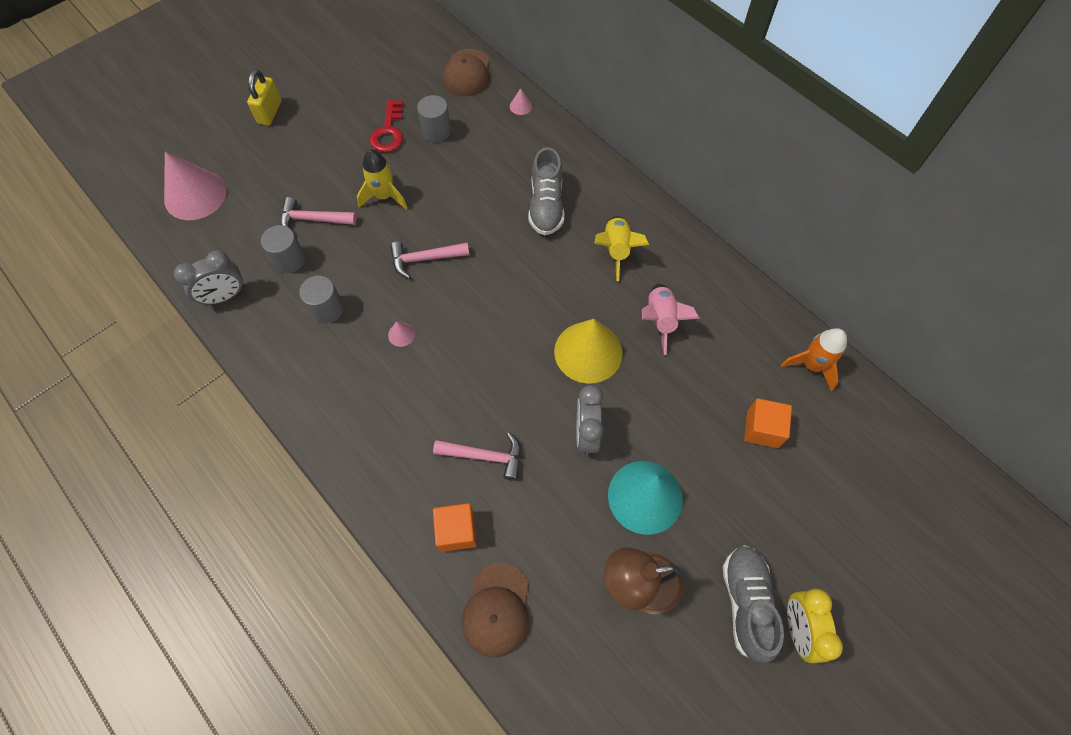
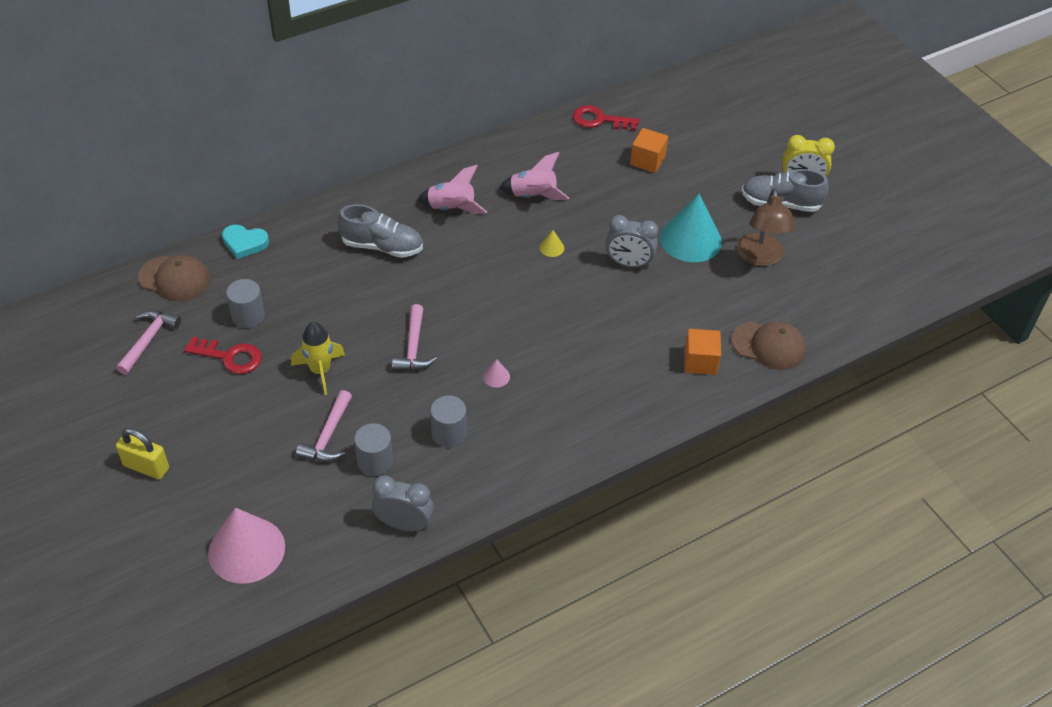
camera: 80 degrees left, 15 degrees down
grey clock [174,250,245,305] -> grey clock turned 60 degrees counterclockwise [372,475,434,531]
pink hammer [433,432,521,481] -> pink hammer moved to [116,310,181,375]
pink cone [510,88,532,115] -> turquoise heart [222,225,269,259]
yellow cone [554,319,623,384] -> yellow cone [539,230,564,257], size x0.40
yellow rocket [594,216,649,281] -> pink rocket [417,165,487,214]
orange rocket [781,328,847,391] -> red key [573,105,639,131]

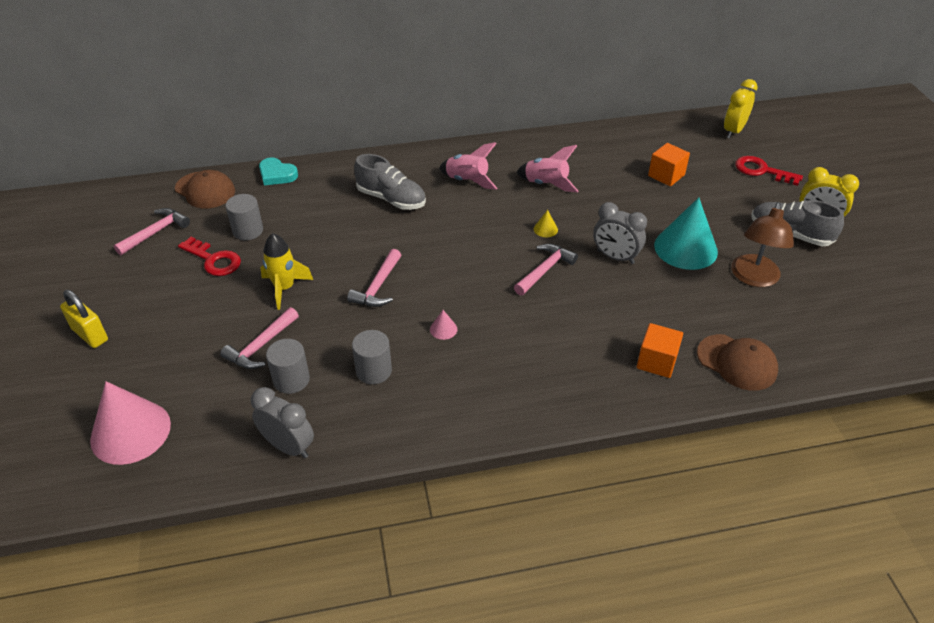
camera: 20 degrees right, 5 degrees down
red key [573,105,639,131] -> red key moved to [735,156,803,186]
none -> pink hammer [514,244,578,296]
none -> yellow clock [724,79,758,139]

